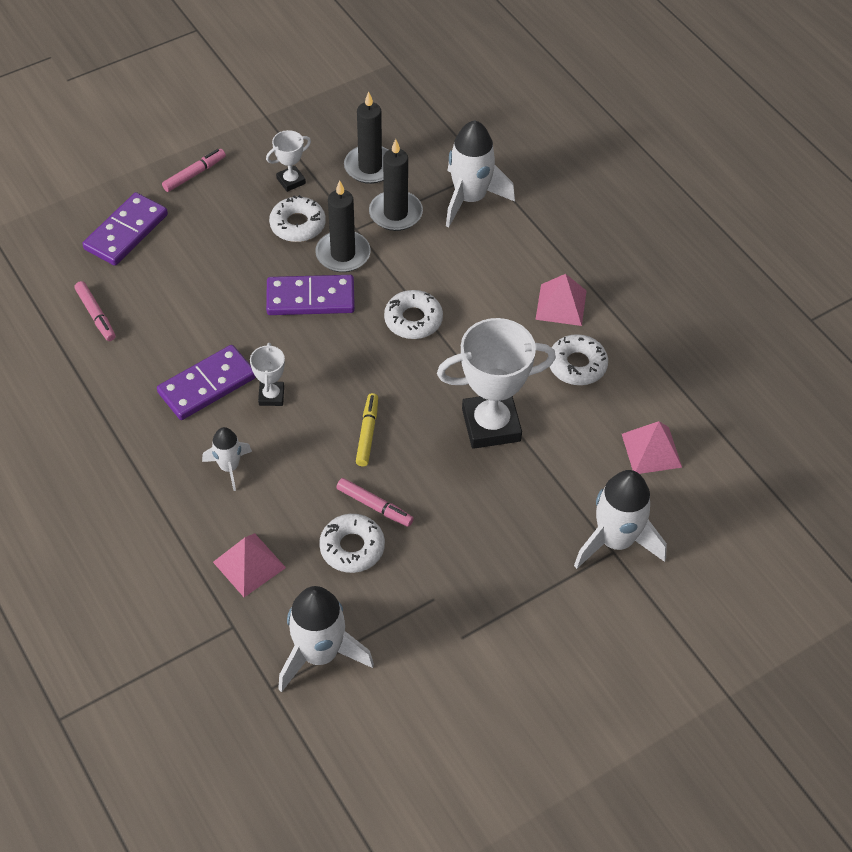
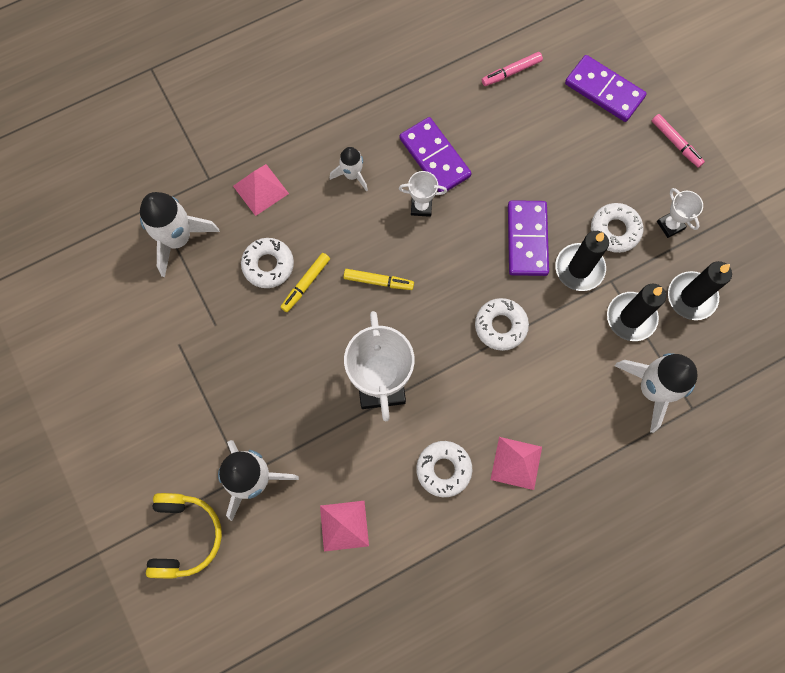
camera: 95 degrees right, 20 degrees up
pink marker [336,478,414,527] -> yellow marker [281,253,330,312]
none -> yellow headphones [146,493,222,578]

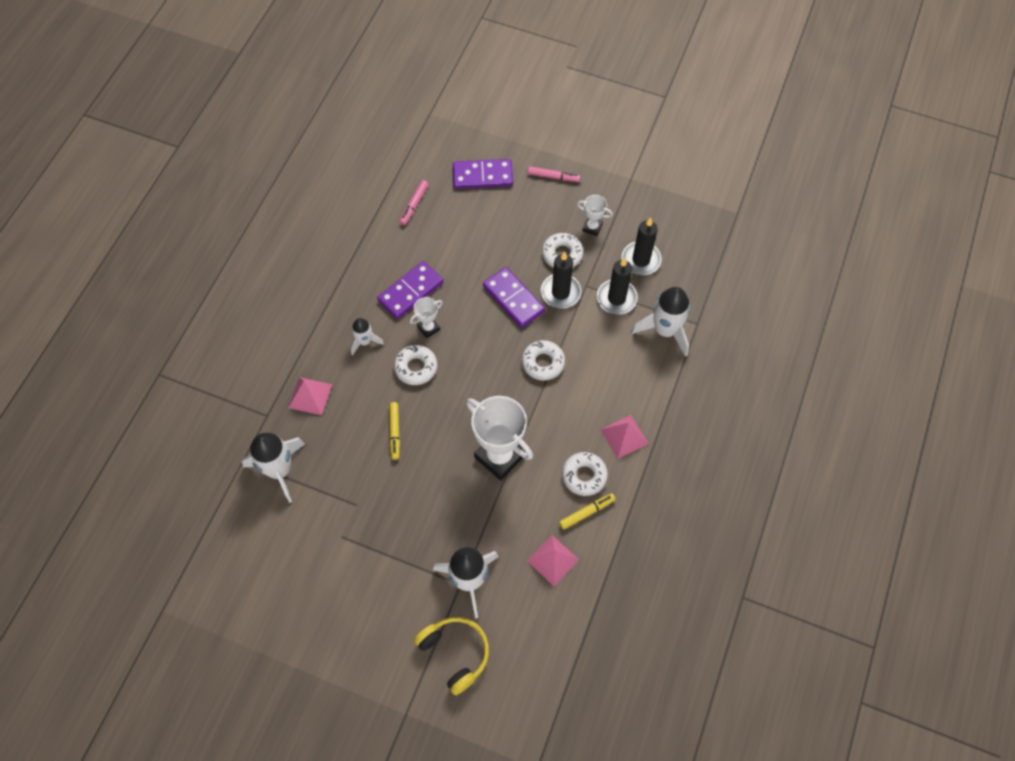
camera: 40 degrees left, 10 degrees down
white donut [241,238,294,288] -> white donut moved to [394,345,437,385]
yellow marker [344,269,414,290] -> yellow marker moved to [559,493,615,530]
purple domino [400,117,472,192] -> purple domino turned 60 degrees counterclockwise [377,261,443,319]

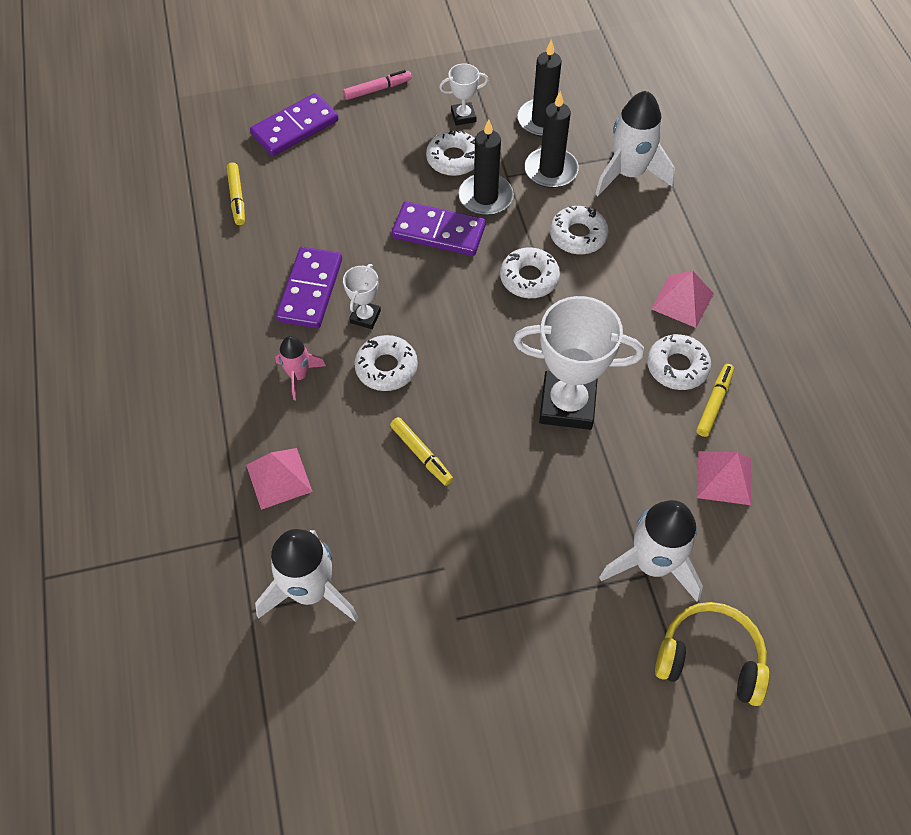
camera: 35 degrees left, 5 degrees down
white rocket [351,318,384,356] -> pink rocket [275,336,326,400]
pink marker [399,180,428,225] -> yellow marker [227,163,245,225]
none -> white donut [550,206,609,254]

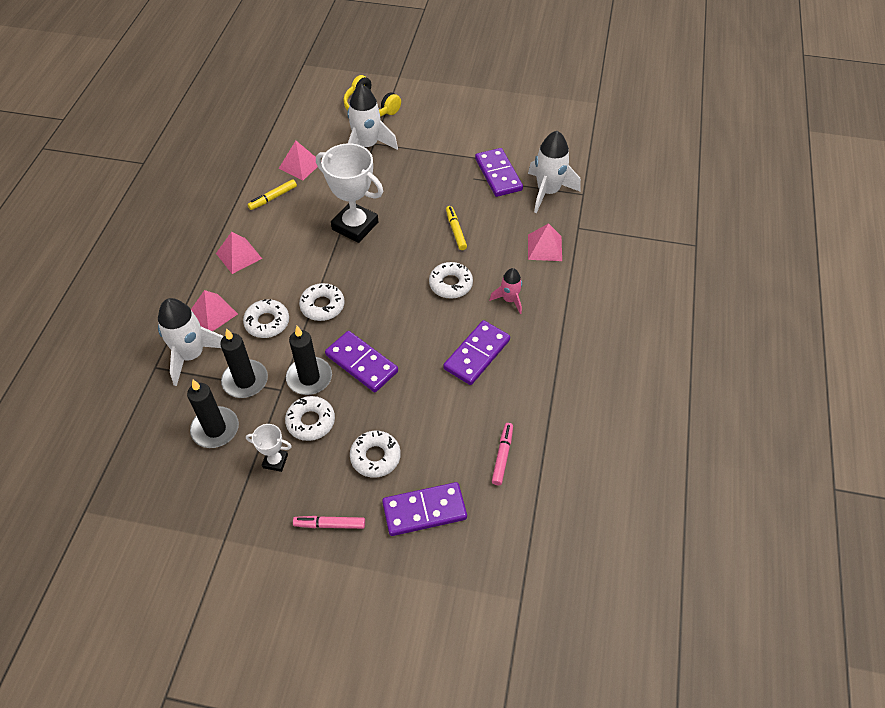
camera: 155 degrees left, 5 degrees down
yellow marker [227,163,245,225] -> pink marker [492,423,513,485]
white trophy [343,264,381,329] -> none
white donut [647,334,711,390] -> white donut moved to [350,431,401,478]
none -> pink pyramid [191,290,238,331]
none -> purple domino [475,148,523,197]

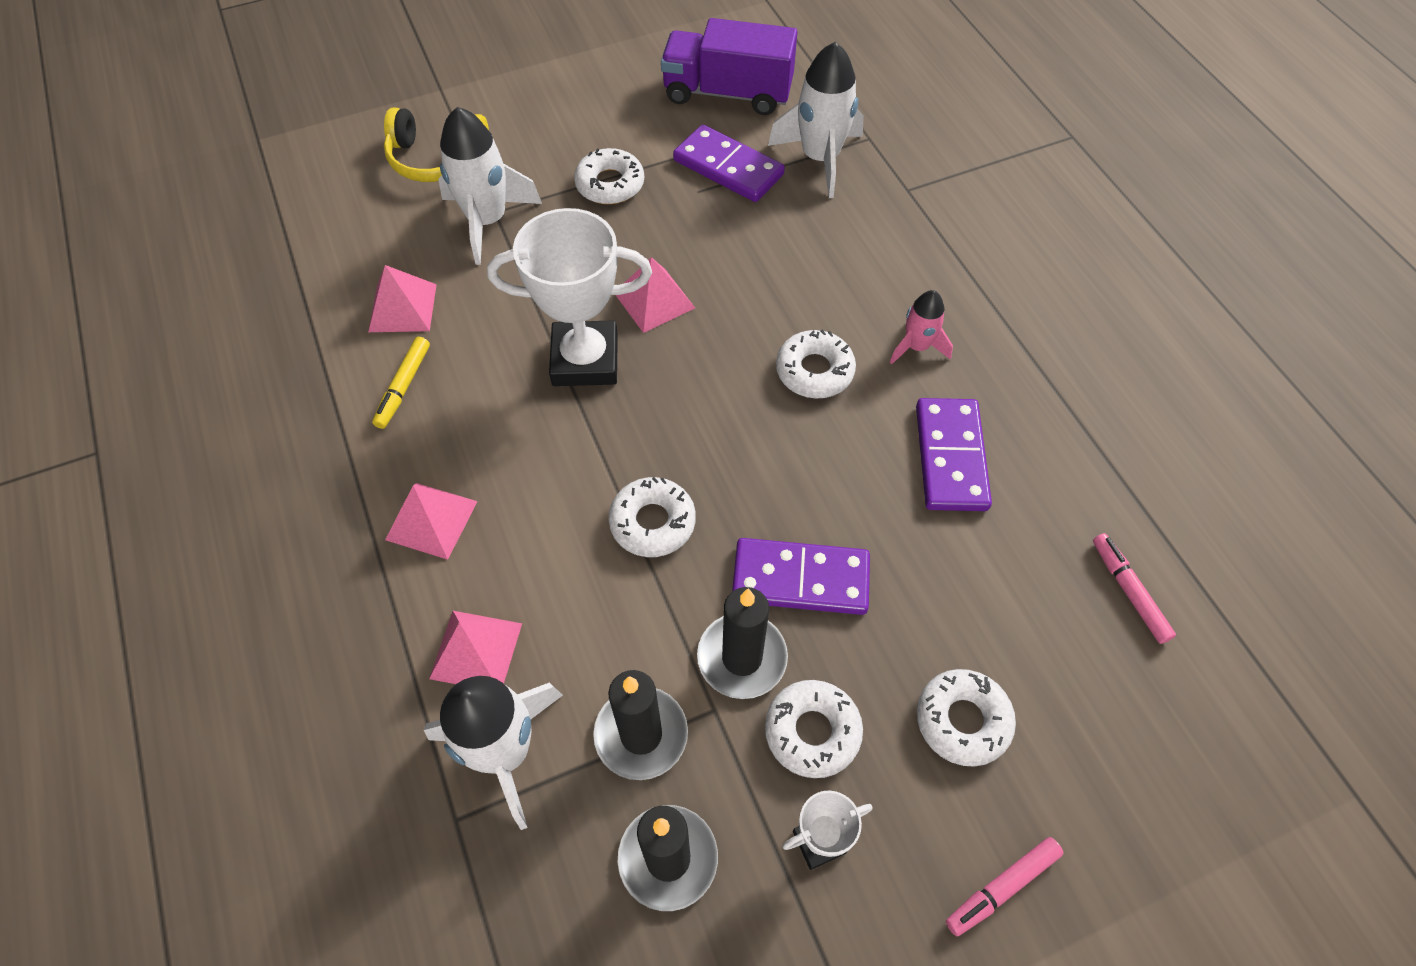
camera: 35 degrees left, 5 degrees up
white donut [243,299,289,338] -> white donut moved to [574,148,644,204]
purple domino [382,482,467,536] -> none
yellow marker [446,206,467,250] -> none
pink pyramid [528,223,562,261] -> pink pyramid moved to [616,257,695,333]
none -> purple truck [661,18,797,115]

